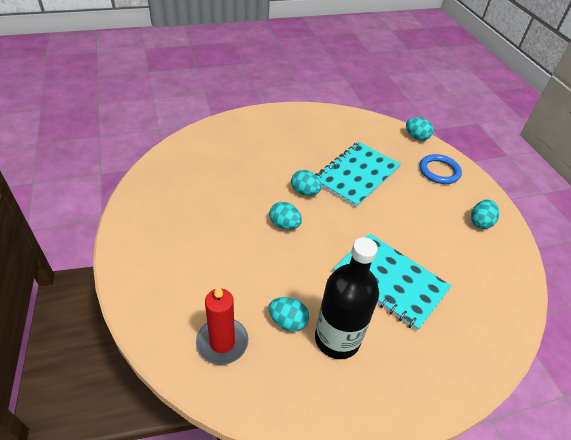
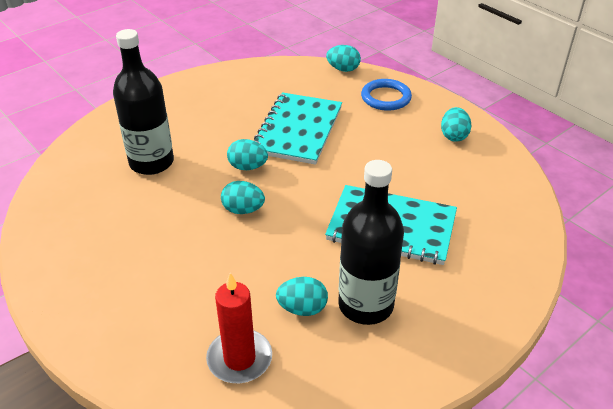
camera: 20 degrees left, 5 degrees down
none -> black bottle [113,29,174,175]

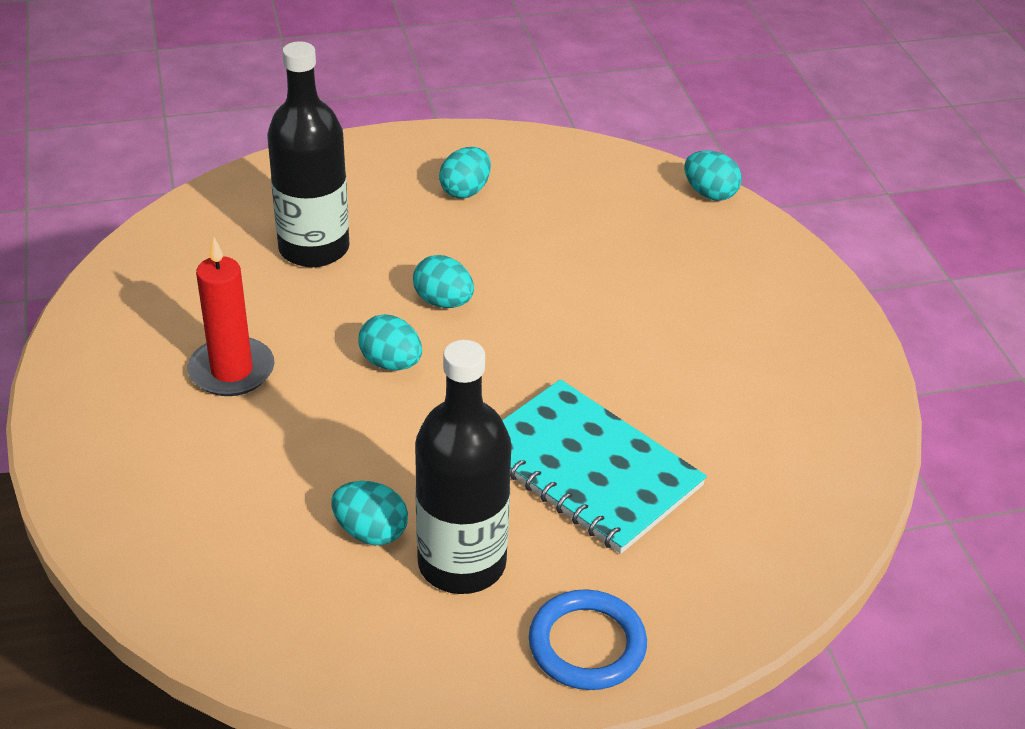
camera: 25 degrees right, 0 degrees up
red candle [206,273,272,383] -> red candle moved to [187,237,275,396]
turquoise notebook [254,92,342,165] -> none
blue ring [361,79,412,111] -> blue ring moved to [529,589,647,690]
turquoise egg [441,107,472,142] -> turquoise egg moved to [439,147,491,199]

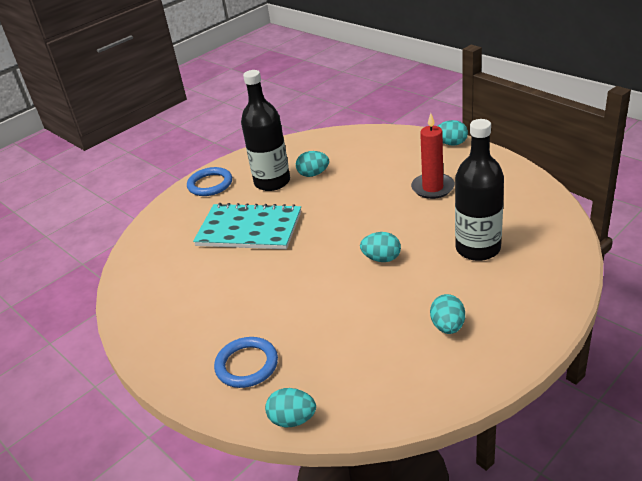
camera: 155 degrees right, 5 degrees down
turquoise egg [359,314,422,370] -> turquoise egg moved to [438,120,468,145]
none -> blue ring [214,337,278,388]

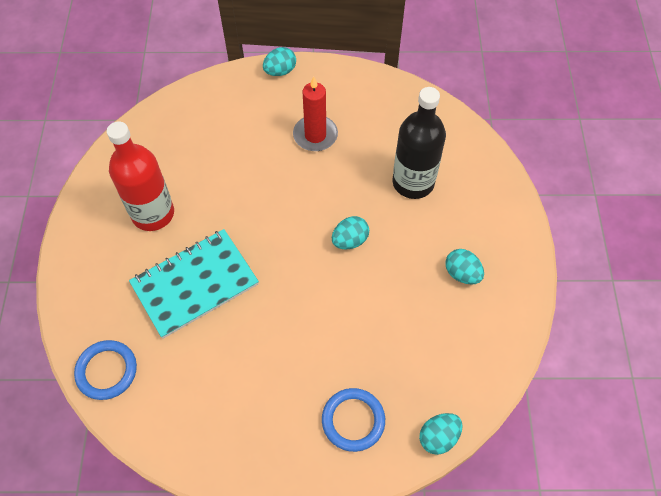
camera: 50 degrees left, 25 degrees up
blue ring [187,167,232,196] -> blue ring moved to [74,340,137,400]
black bottle [241,70,290,191] -> red bottle [107,121,174,231]
turquoise egg [296,151,329,177] -> none

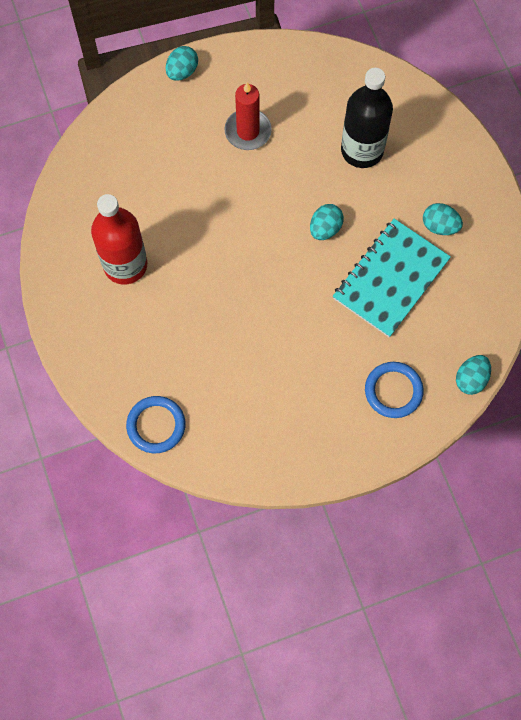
camera: 20 degrees left, 10 degrees up
turquoise notebook [129,229,259,339] -> turquoise notebook moved to [333,218,451,338]

